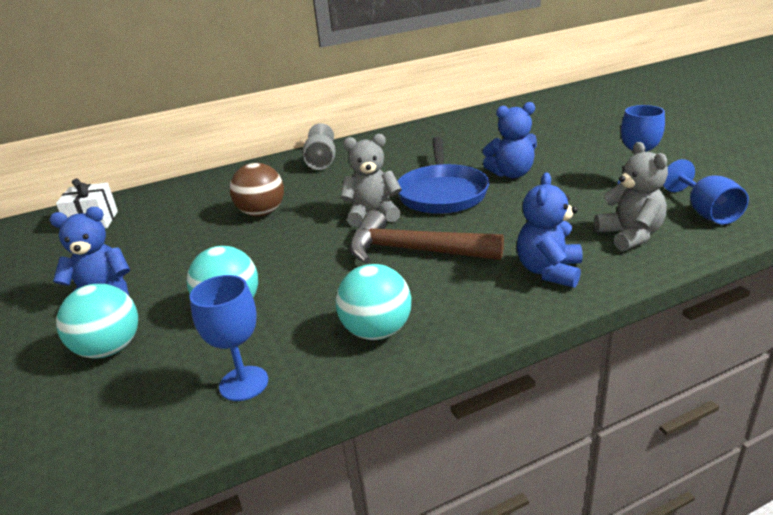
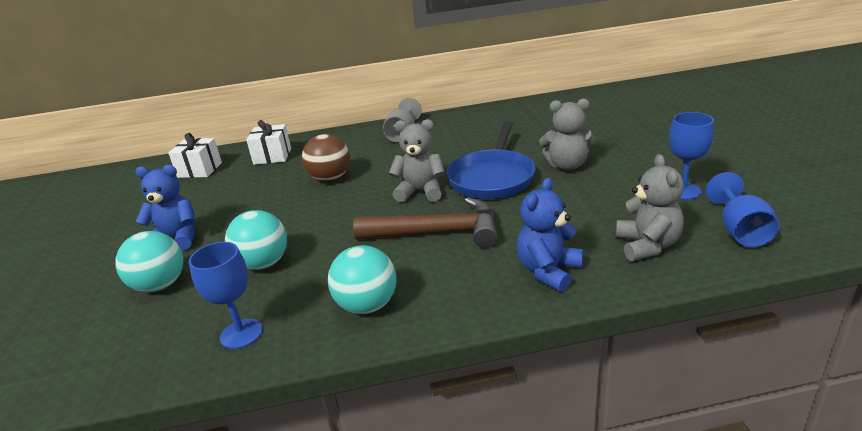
camera: 15 degrees right, 0 degrees up
brown hammer [350,210,504,264] -> brown hammer turned 150 degrees clockwise [353,197,498,248]
blue teddy bear [483,102,537,178] -> grey teddy bear [539,99,595,171]
none -> white gift [246,120,291,165]

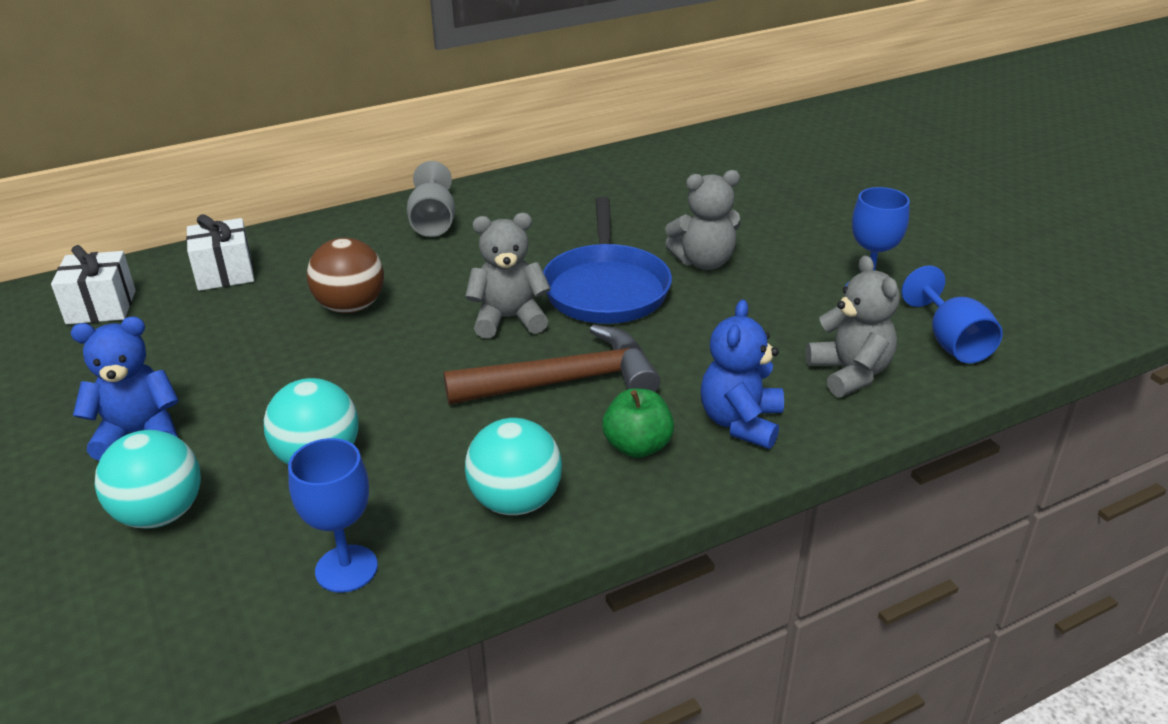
camera: 20 degrees left, 5 degrees up
none -> green apple [602,388,674,458]

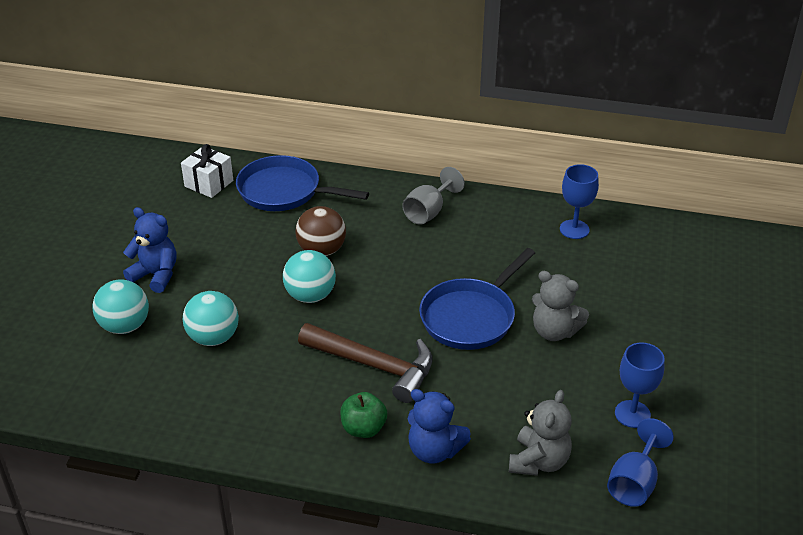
camera: 40 degrees right, 5 degrees up
white gift [186,214,254,291] -> blue pan [236,155,369,211]
blue goblet [288,438,378,593] -> blue goblet moved to [560,164,599,239]
grey teddy bear [465,213,551,338] -> none
turquoise ball [465,418,562,515] -> turquoise ball moved to [283,250,336,303]
blue teddy bear [701,300,784,449] -> blue teddy bear turned 120 degrees counterclockwise [408,389,471,463]

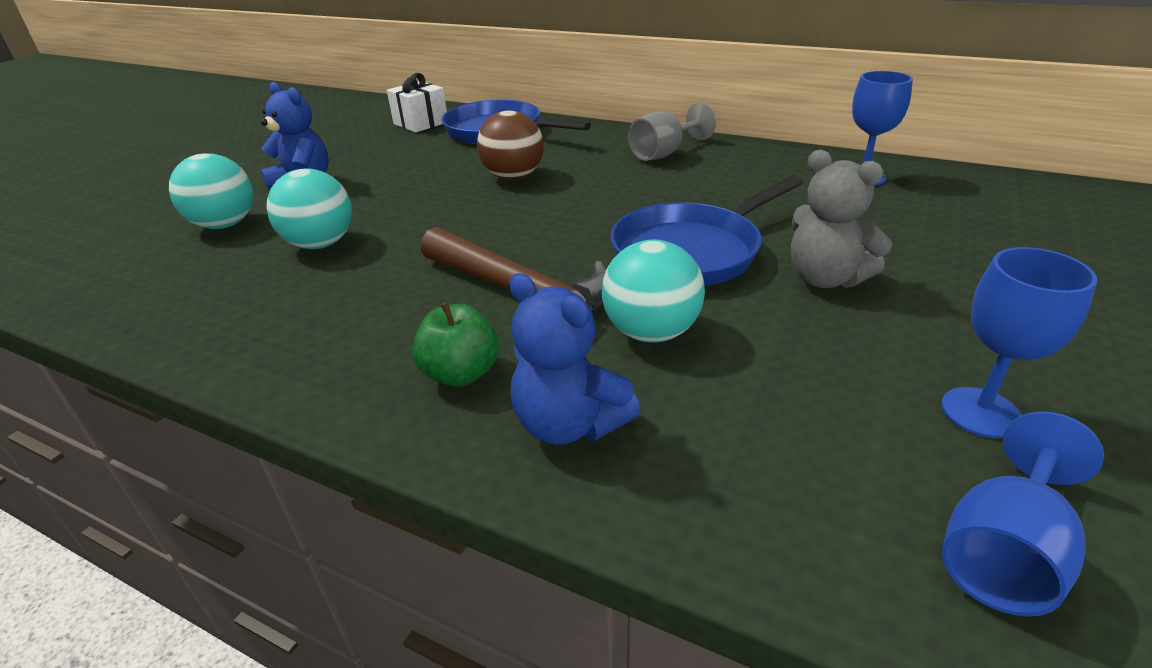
camera: 15 degrees right, 5 degrees down
turquoise ball [283,250,336,303] -> turquoise ball moved to [602,239,705,343]
grey teddy bear [509,390,572,476] -> none

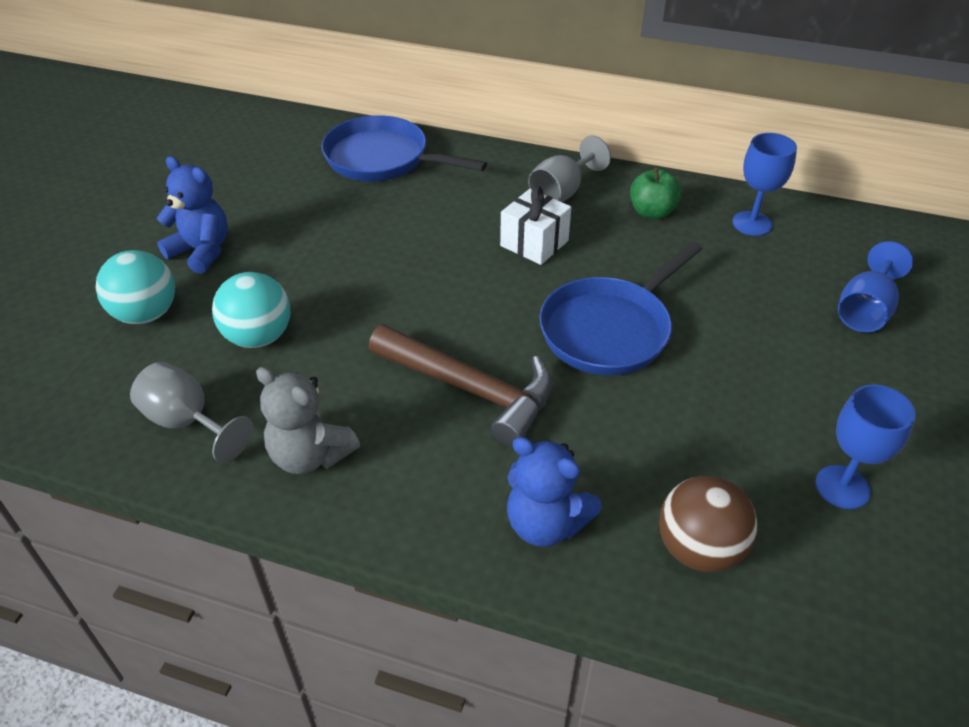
camera: 10 degrees left, 10 degrees up
white gift [387,73,447,133] -> white gift moved to [500,186,571,265]
green apple [412,302,499,387] -> green apple moved to [630,168,682,219]
brown ball [477,110,544,180] -> brown ball moved to [659,476,758,572]
turquoise ball [602,239,705,343] -> none
grey teddy bear [791,150,892,288] -> grey teddy bear moved to [256,367,360,474]
blue goblet [942,412,1104,617] -> blue goblet moved to [838,241,913,332]
none -> grey goblet [130,362,253,463]

